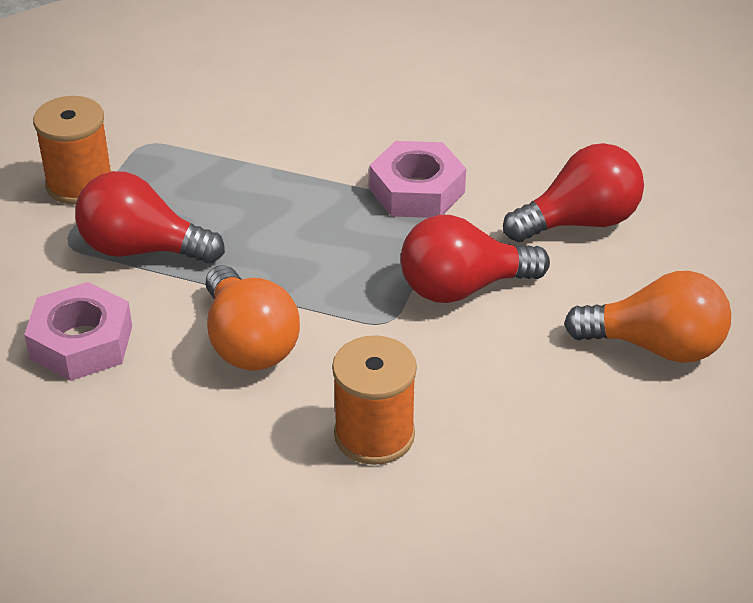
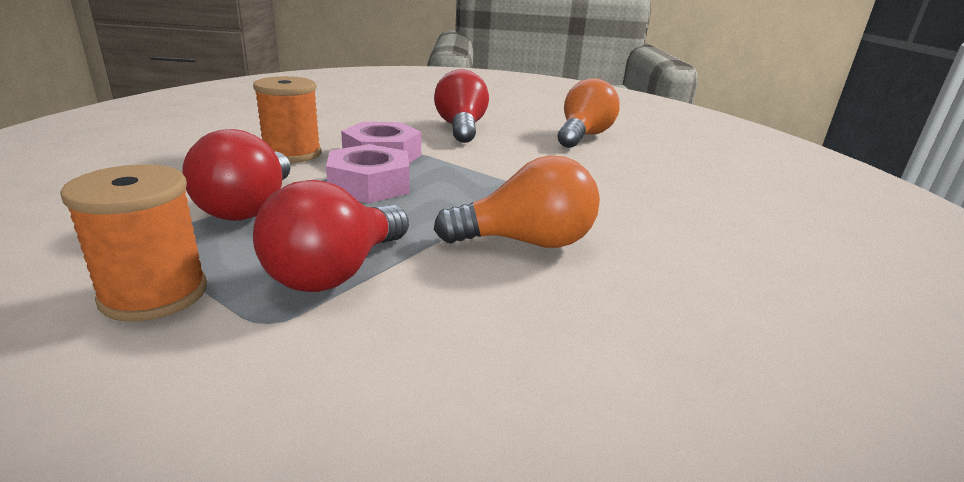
camera: 75 degrees left, 15 degrees down
pink nut [24,282,132,381] -> pink nut moved to [326,144,409,203]
orange spool [332,335,417,465] -> orange spool moved to [253,76,321,163]
red light bulb [401,215,550,303] -> red light bulb moved to [182,129,291,221]

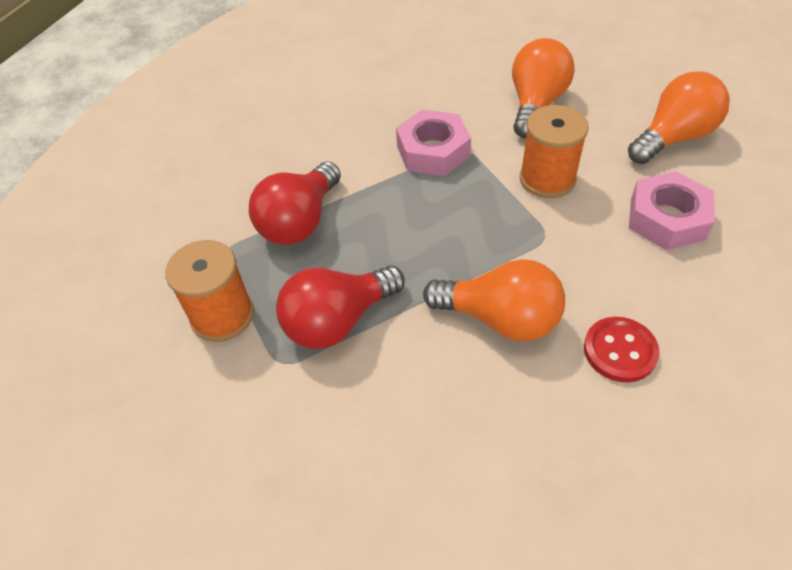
camera: 30 degrees right, 25 degrees up
orange spool [253,76,321,163] -> orange spool moved to [520,105,589,198]
pink nut [326,144,409,203] -> pink nut moved to [629,171,715,250]
red light bulb [434,69,489,143] -> orange light bulb [512,38,575,138]
none -> red button [584,317,660,382]

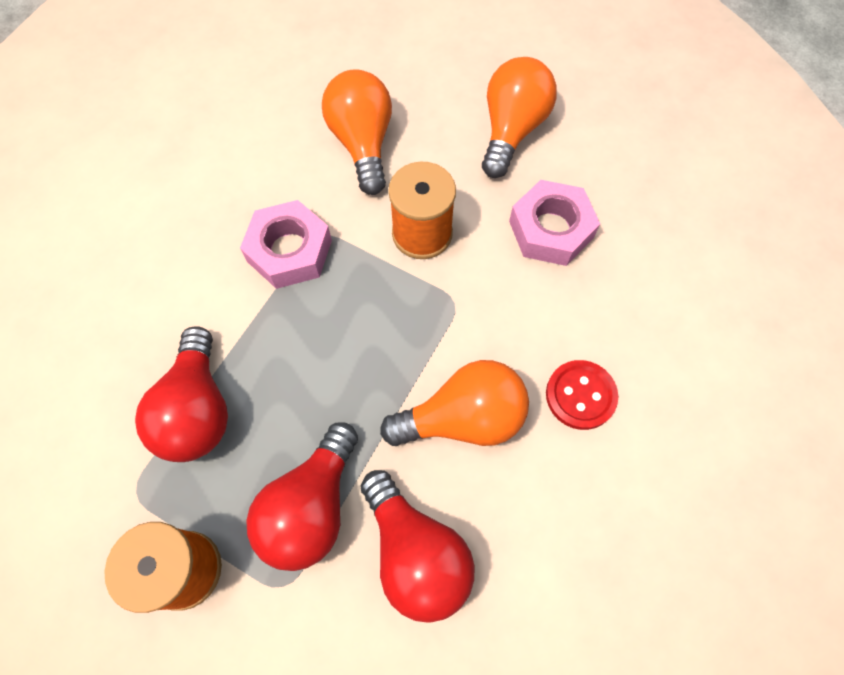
camera: 35 degrees left, 15 degrees up
none -> red light bulb [361,470,474,623]

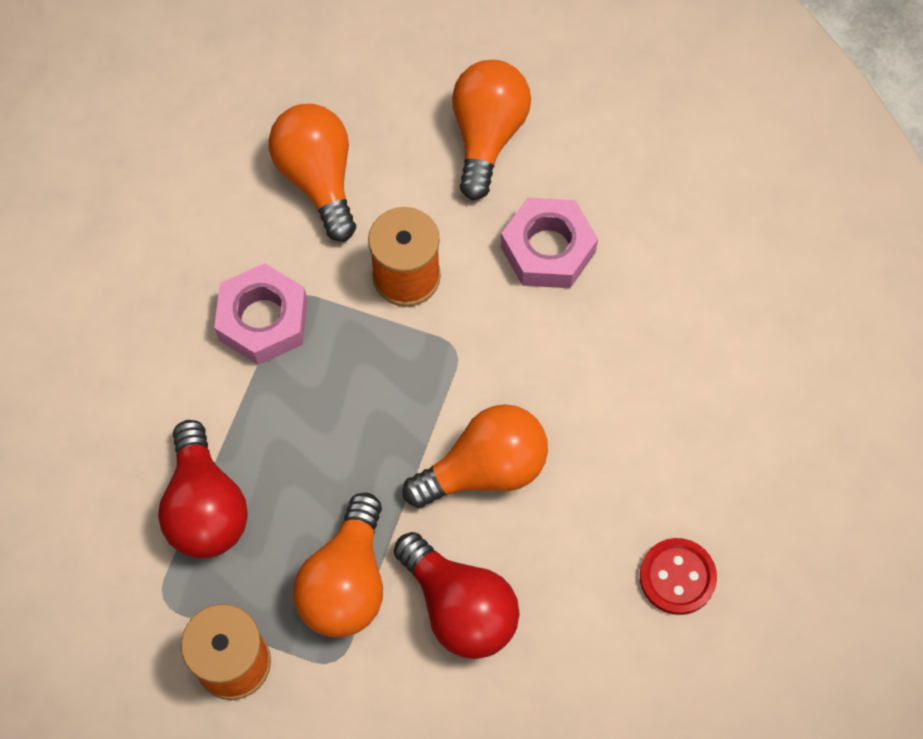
camera: 10 degrees left, 0 degrees up
red light bulb [246,422,358,571] -> orange light bulb [293,493,383,638]
red button [546,360,618,430] -> red button moved to [640,538,717,615]

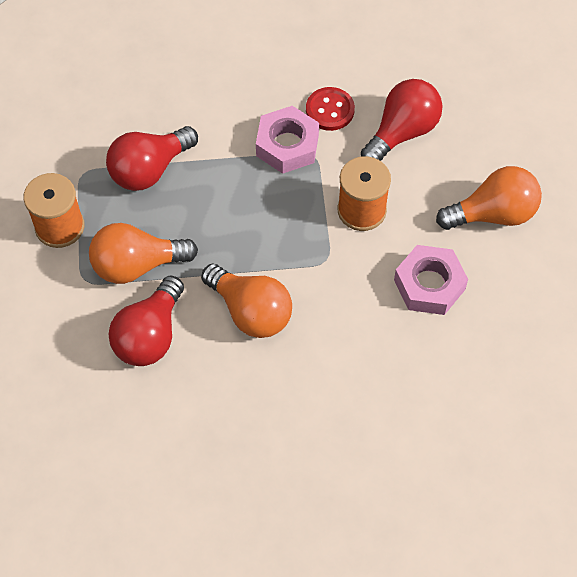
camera: 65 degrees right, 5 degrees down
orange light bulb [269,104,356,241] -> red light bulb [361,79,443,161]
red button [640,538,717,615] -> red button moved to [306,87,355,131]

